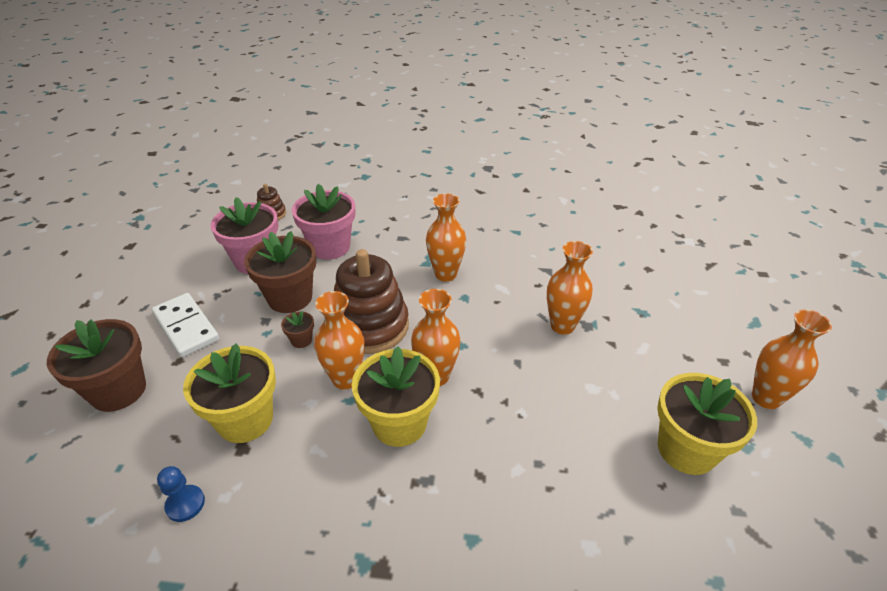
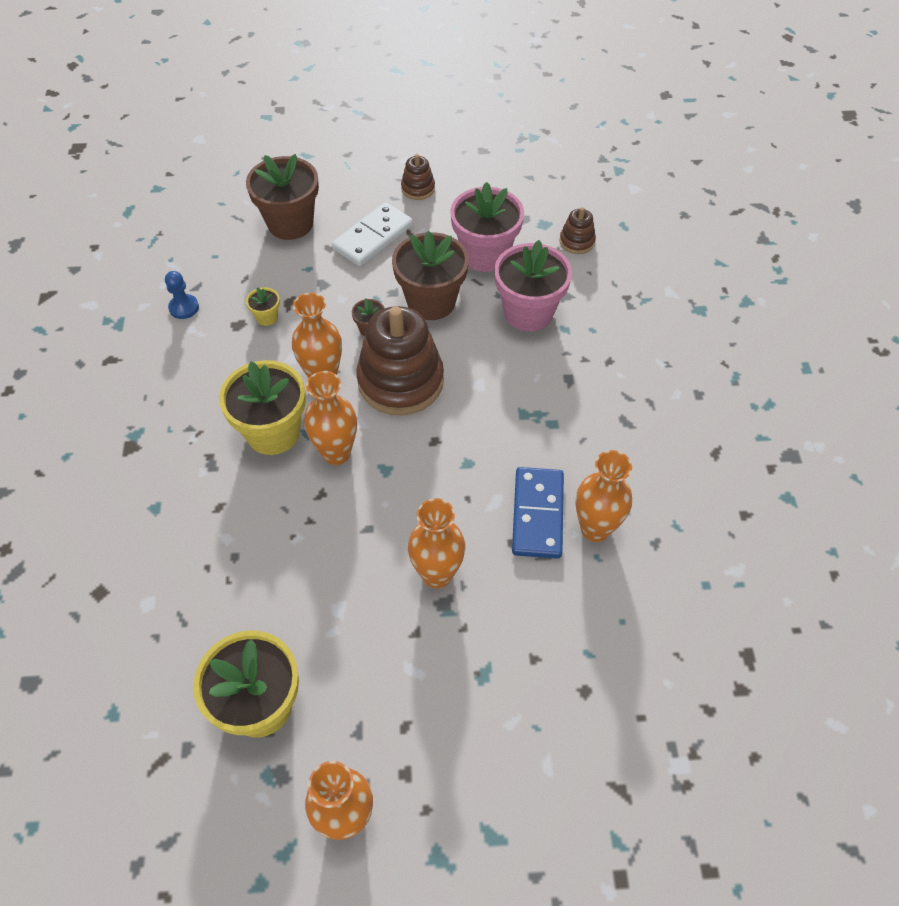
camera: 80 degrees right, 15 degrees up
yellow flower pot [183,344,276,443] -> yellow flower pot [246,287,280,326], size x0.44
orange vase [426,193,466,282] -> orange vase moved to [575,450,632,542]
none -> brown stacking toy [401,154,435,200]
none -> blue domino [512,467,564,559]

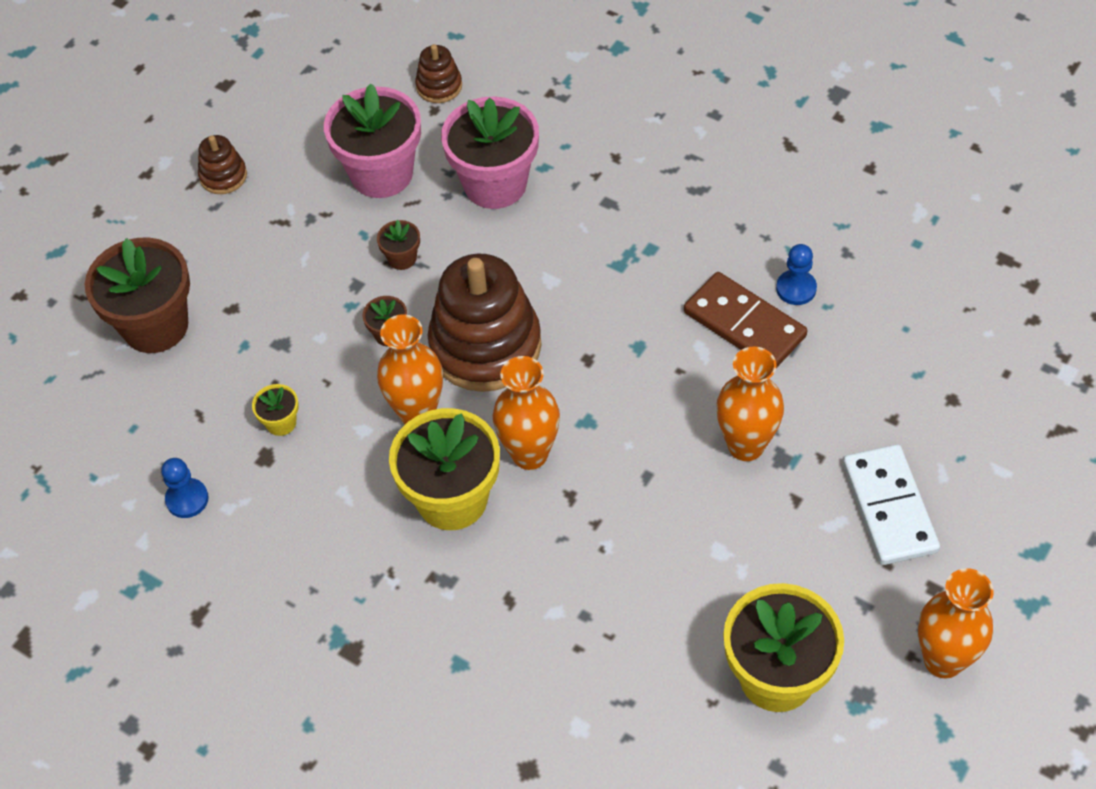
camera: 50 degrees left, 0 degrees up
white domino [332,202,413,266] -> white domino moved to [842,444,940,565]
brown flower pot [392,231,469,320] -> brown flower pot [377,220,420,270], size x0.44
blue domino [512,467,564,559] -> brown domino [684,272,807,368]
orange vase [575,450,632,542] -> blue pawn [776,244,817,305]

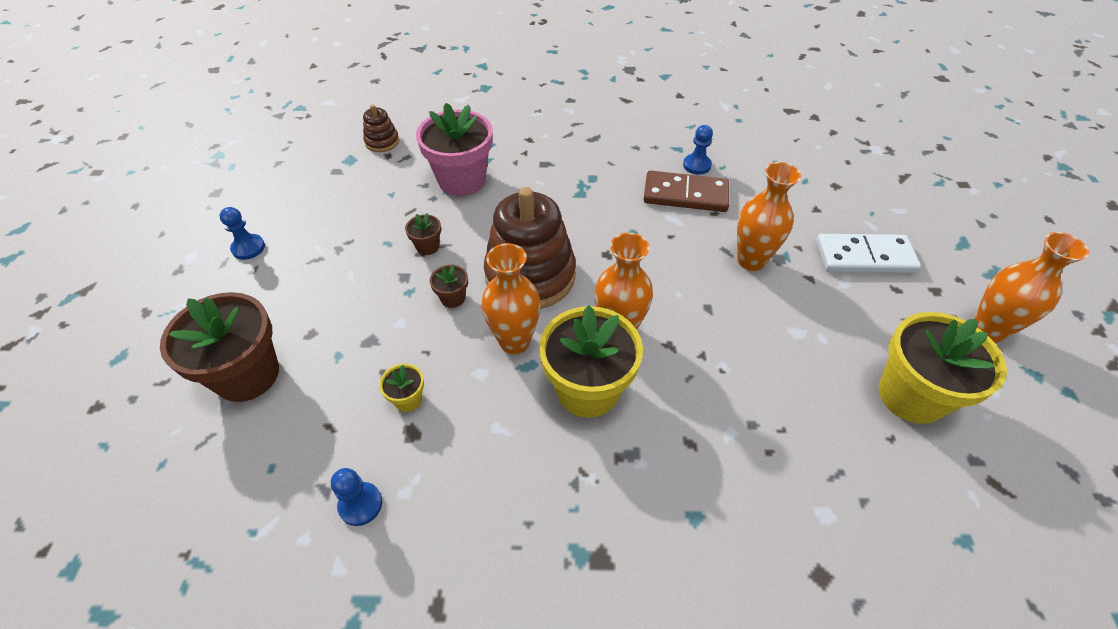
camera: 35 degrees left, 5 degrees down
brown stacking toy [198,135,247,194] -> blue pawn [219,207,265,260]
pink flower pot [324,83,421,198] -> none
white domino [842,444,940,565] -> white domino turned 45 degrees counterclockwise [816,234,921,273]

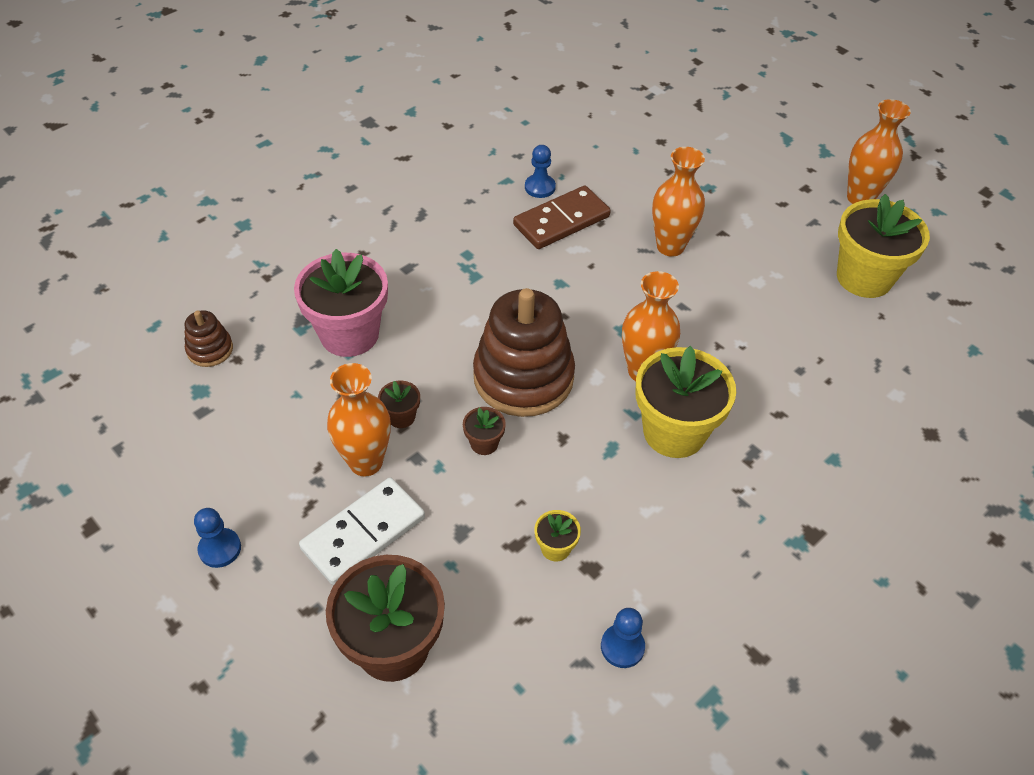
camera: 45 degrees left, 0 degrees up
orange vase [481,243,541,354] -> orange vase moved to [327,363,391,476]
white domino [816,234,921,273] -> white domino moved to [299,478,425,585]

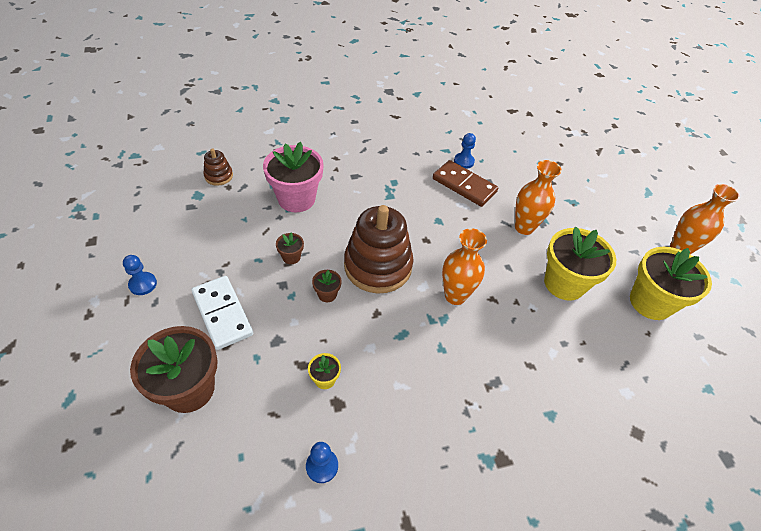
camera: 25 degrees right, 0 degrees up
white domino [299,478,425,585] -> white domino turned 75 degrees clockwise [191,276,253,350]
orange vase [327,363,391,476] -> none
brown domino [513,186,611,249] -> brown domino turned 45 degrees clockwise [433,160,498,207]
yellow flower pot [636,346,736,458] -> yellow flower pot moved to [544,227,616,301]

